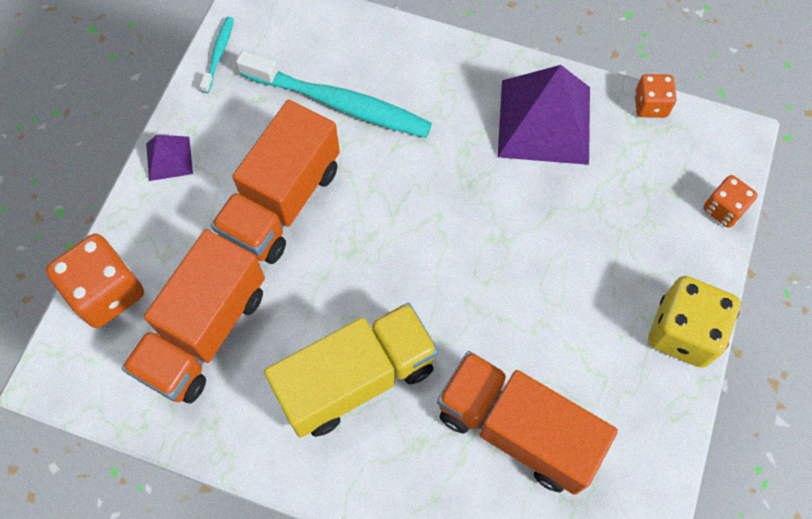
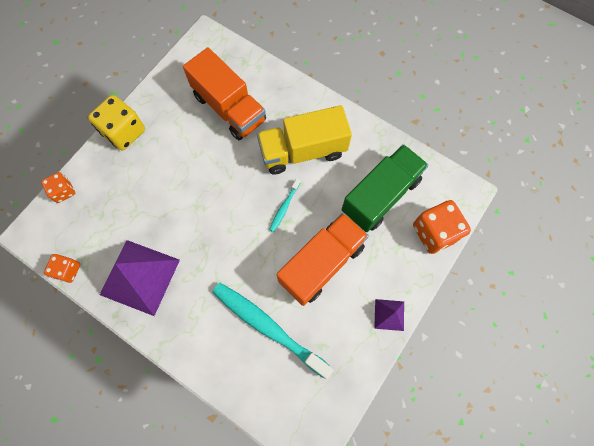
camera: 165 degrees left, 5 degrees up
orange truck [122,229,265,403] -> green truck [342,144,428,232]
turquoise toothbrush [200,17,234,93] -> turquoise toothbrush moved to [269,178,301,232]

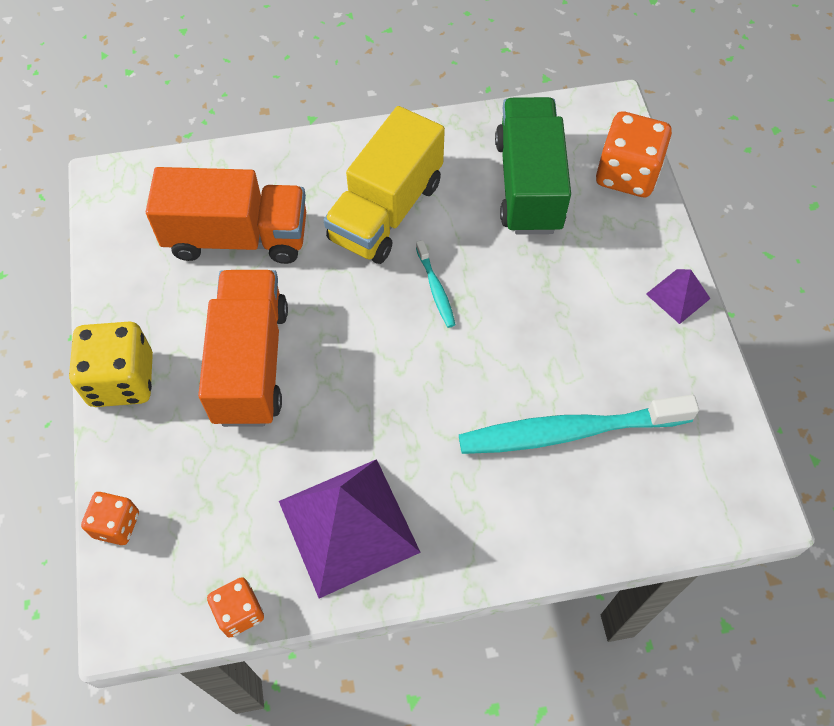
camera: 45 degrees left, 10 degrees down
orange truck [277,213,369,306] -> orange truck moved to [198,270,288,427]

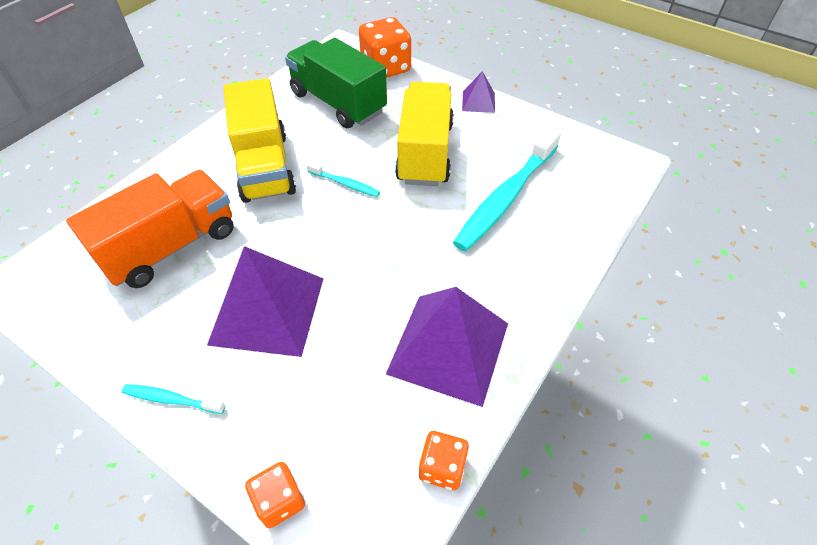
camera: 45 degrees left, 10 degrees down
yellow dice [69,322,153,407] -> turquoise toothbrush [122,384,225,414]
orange truck [198,270,288,427] -> purple pyramid [207,246,324,357]
none -> yellow truck [395,82,454,186]

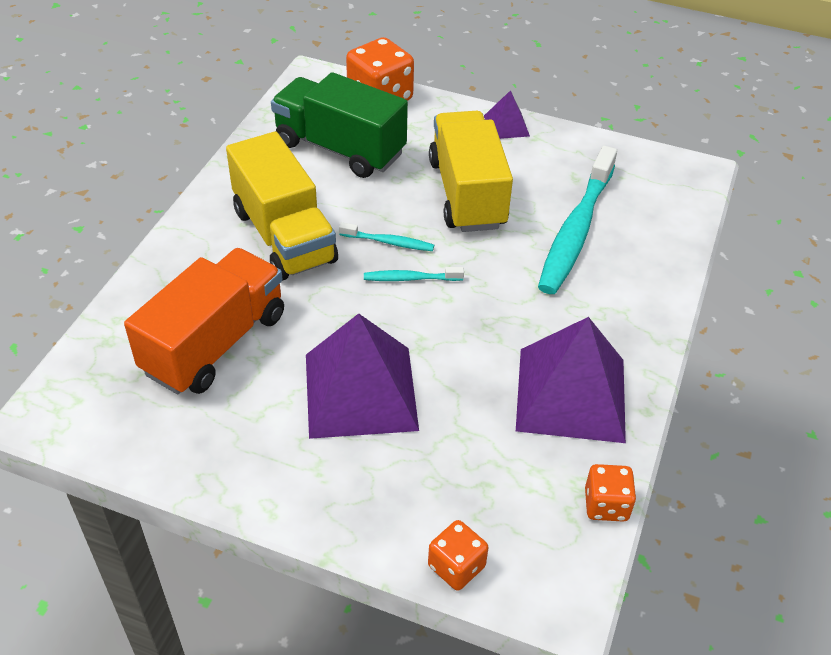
camera: 15 degrees left, 5 degrees down
turquoise toothbrush [122,384,225,414] -> turquoise toothbrush moved to [364,267,464,281]

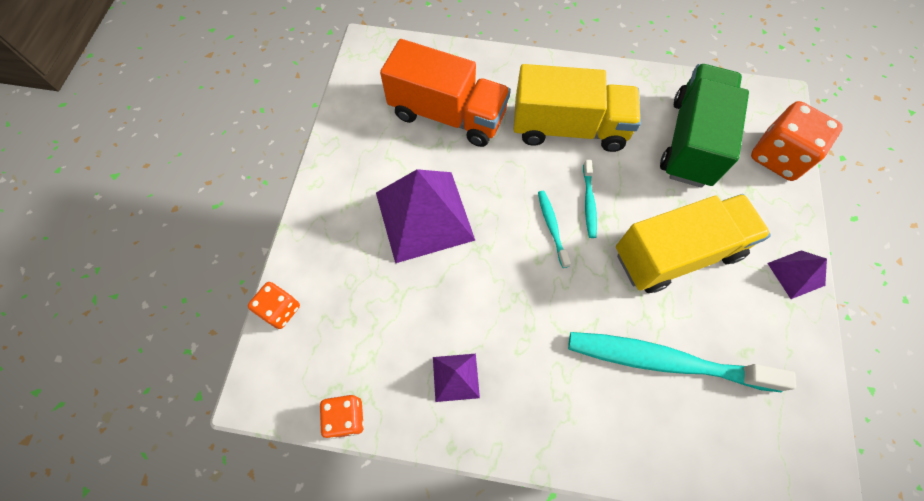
camera: 80 degrees right, 20 degrees up
yellow truck [226,131,338,281] -> yellow truck turned 135 degrees counterclockwise [513,64,641,152]
purple pyramid [516,317,626,443] -> purple pyramid [433,354,480,402], size x0.47

